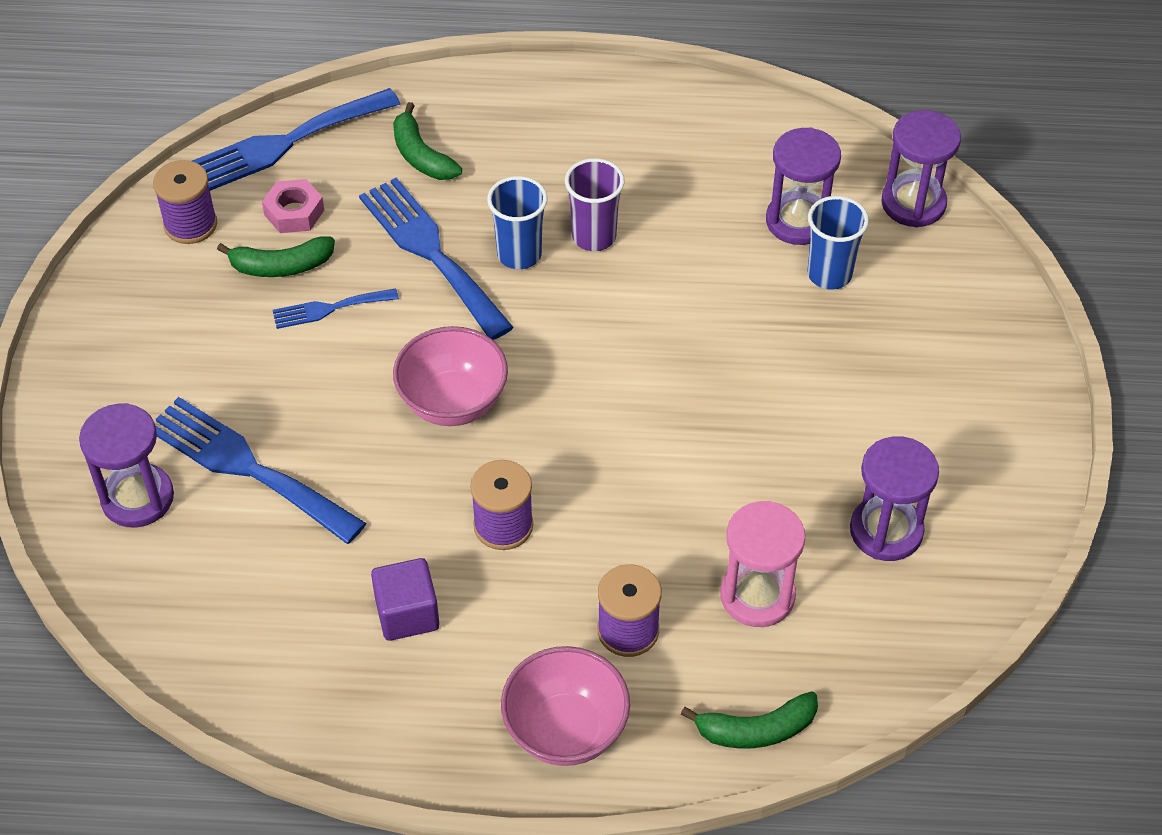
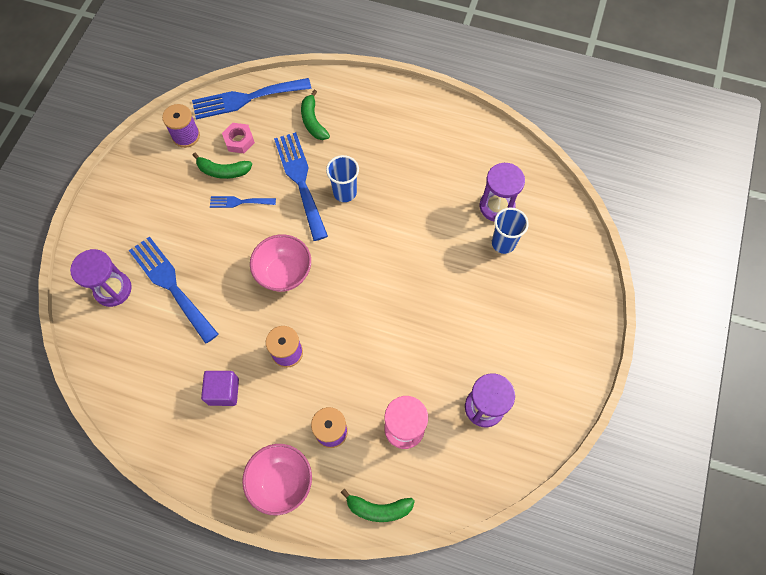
camera: 15 degrees right, 15 degrees up
purple cup [565,158,624,251] -> none
purple hourglass [881,110,961,228] -> none

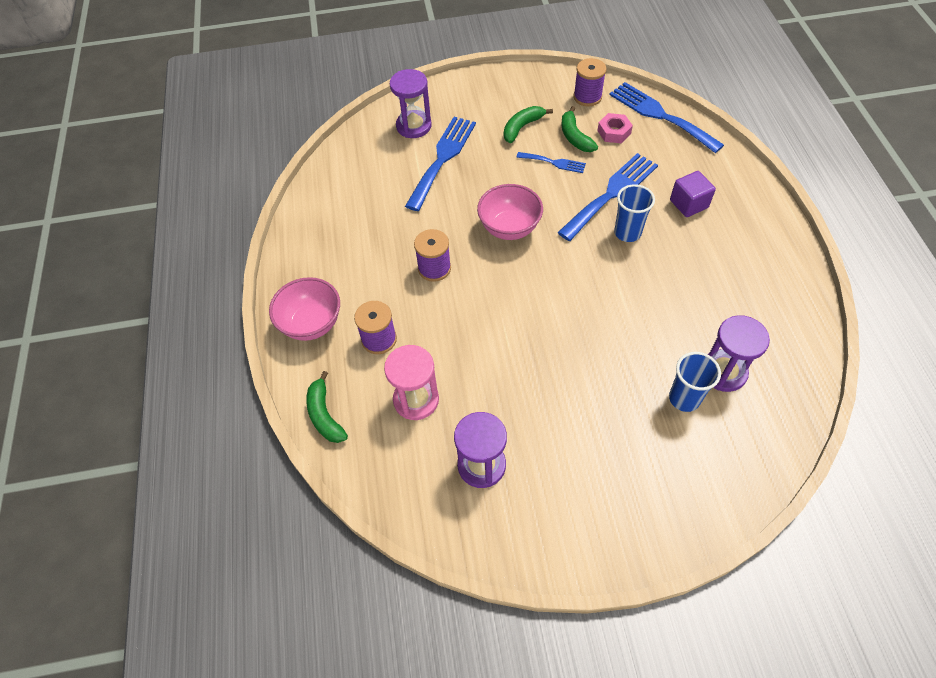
camera: 65 degrees right, 10 degrees down
purple cube [201,371,239,406] -> purple cube moved to [670,171,716,217]
blue fork [210,196,276,208] -> blue fork turned 135 degrees clockwise [516,152,586,173]
green banana [301,90,330,140] -> green banana moved to [504,106,553,143]

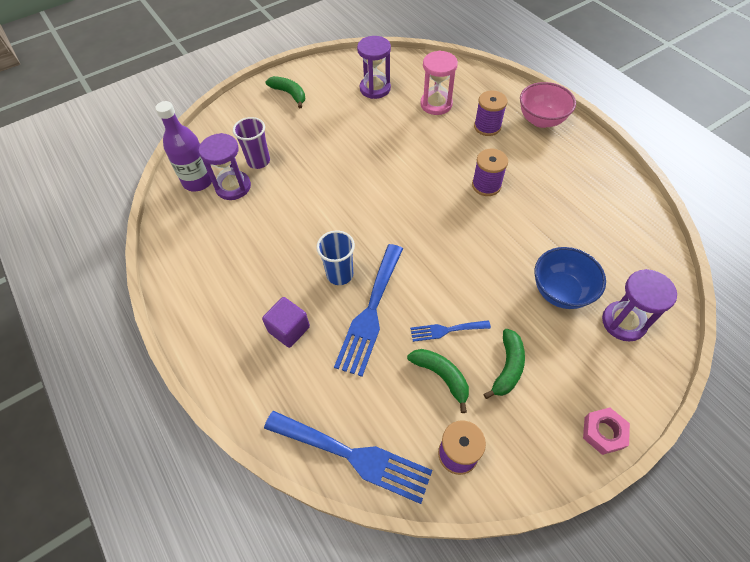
camera: 155 degrees right, 0 degrees up
green banana [306,371,348,443] -> green banana moved to [265,76,305,108]
blue fork [405,117,476,211] -> blue bowl [535,247,606,309]
pink bowl [477,184,543,240] -> none
pink nut [597,113,633,143] -> pink nut moved to [583,408,630,455]
blue cup [669,352,721,412] -> purple cup [233,117,270,169]
none -> purple bottle [155,101,212,192]

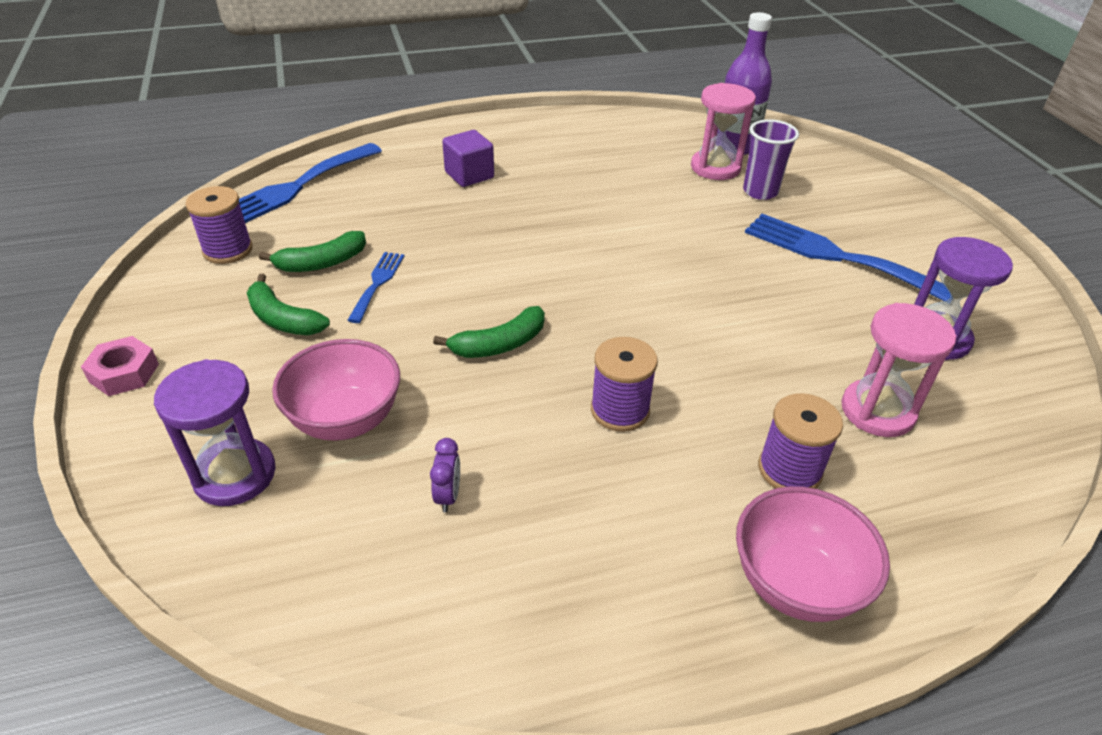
camera: 105 degrees right, 15 degrees down
purple hourglass [199,133,251,200] -> pink hourglass [691,83,756,180]
green banana [265,76,305,108] -> green banana moved to [433,306,545,358]
blue cup [316,231,355,285] -> none
blue fork [334,244,403,377] -> blue fork moved to [745,214,951,301]
blue bowl [535,247,606,309] -> pink bowl [272,339,400,441]
none -> purple clock [430,438,460,512]

